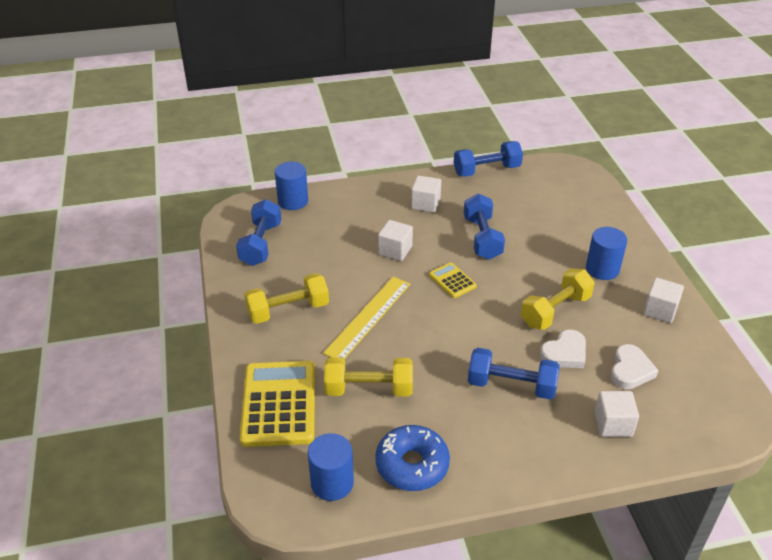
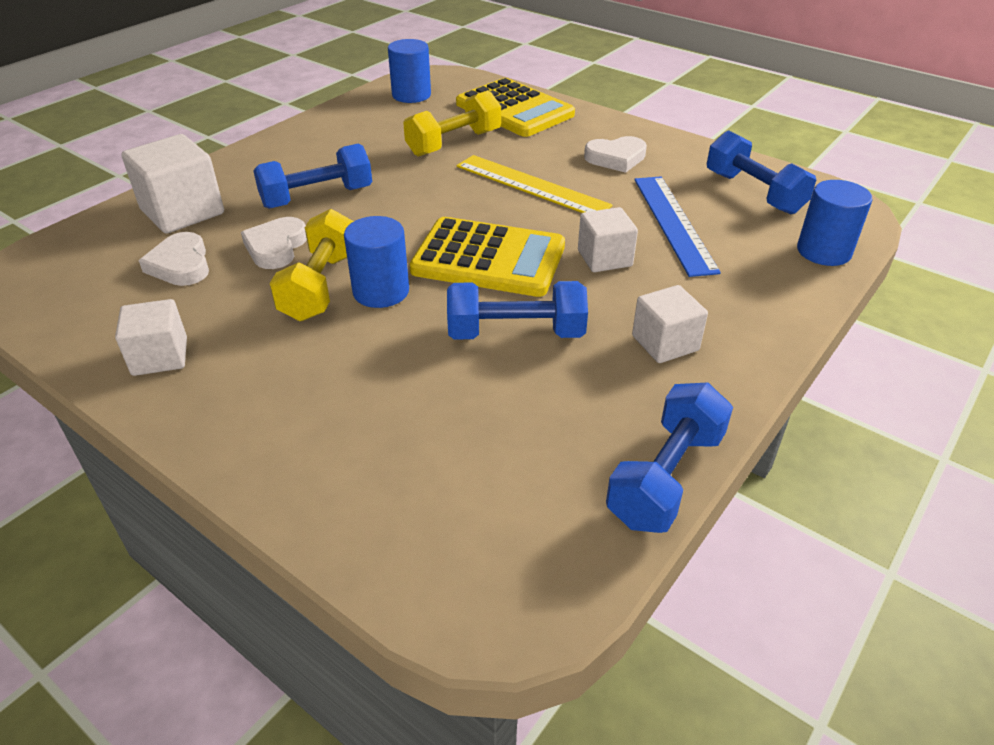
camera: 140 degrees right, 0 degrees up
yellow dumbbell [244,273,329,324] -> white heart [584,136,647,173]
yellow ruler [323,277,410,359] -> yellow ruler turned 45 degrees counterclockwise [457,155,612,213]
blue donut [375,425,450,491] -> none
yellow calculator [429,262,477,298] -> yellow calculator [409,217,565,297], size x2.05
blue dumbbell [464,194,505,260] -> blue dumbbell turned 45 degrees counterclockwise [447,281,588,340]
blue cylinder [586,227,627,280] -> blue cylinder moved to [344,216,409,308]
white cube [594,391,639,437] -> white cube [121,134,224,234], size x1.58
none -> blue ruler [634,177,721,277]

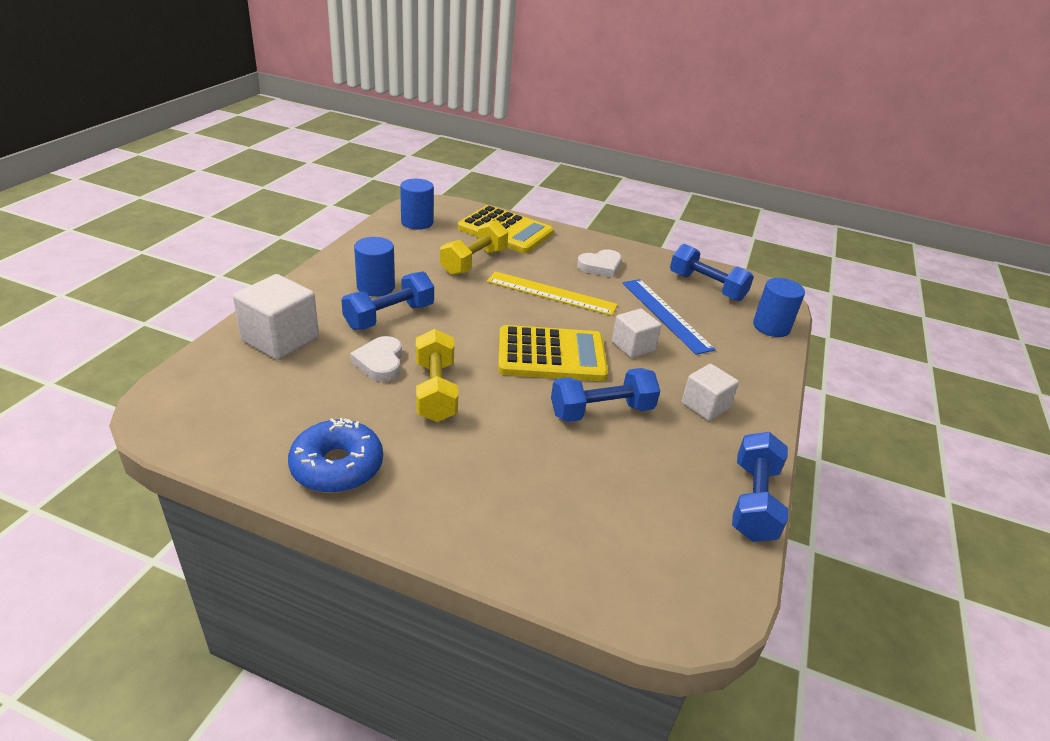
camera: 20 degrees left, 5 degrees down
white cube [115,299,187,376] -> blue donut [288,418,383,493]
white heart [139,232,209,286] -> none
blue cylinder [344,216,409,308] -> blue cylinder moved to [354,237,395,297]

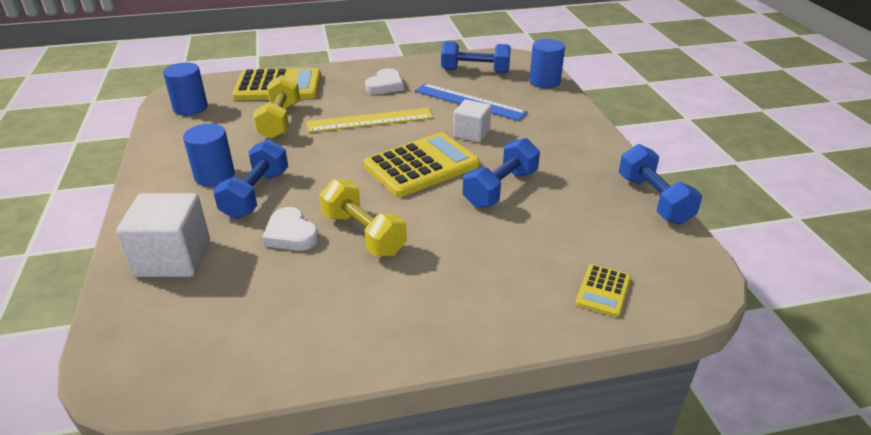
camera: 30 degrees left, 0 degrees up
blue donut [288,418,383,493] -> none
white cube [682,364,739,421] -> none
none -> yellow calculator [575,264,631,317]

